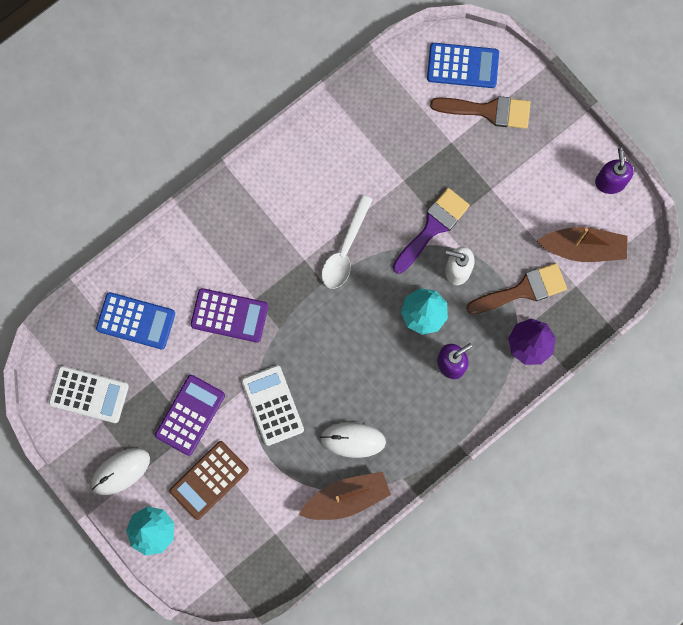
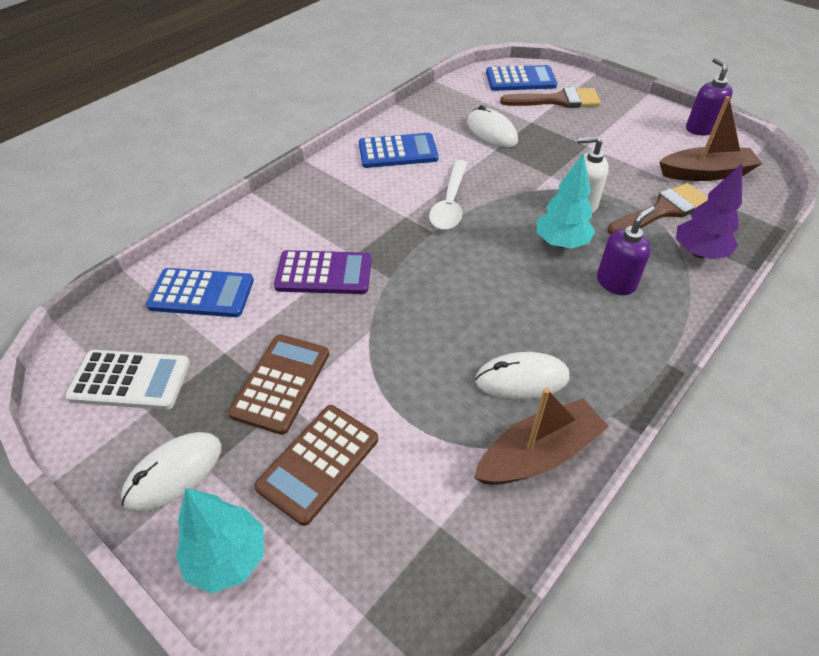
camera: 10 degrees left, 30 degrees down
purple calculator [155,375,225,456] -> brown calculator [228,335,329,435]
white calculator [241,365,304,446] -> none
purple brush [393,188,470,274] -> none
none -> blue calculator [359,133,439,168]
none -> white mouse [467,105,518,147]

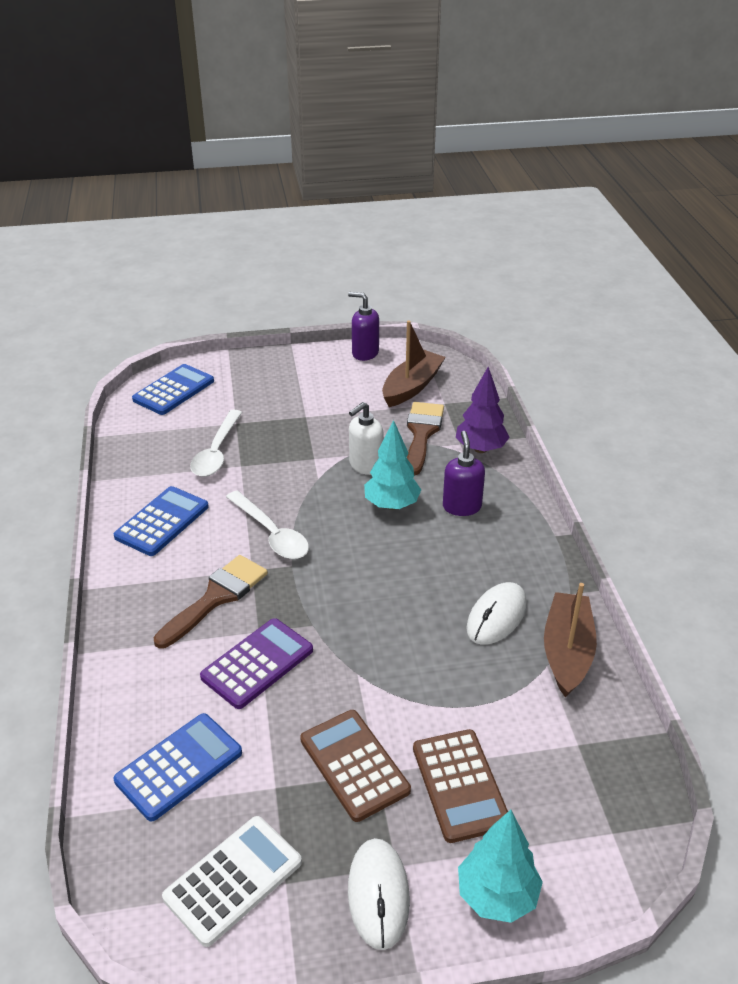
camera: 50 degrees left, 10 degrees down
white mouse [467,105,518,147] -> white spoon [190,410,242,477]
brown brush [500,87,601,108] -> brown brush moved to [154,555,268,648]

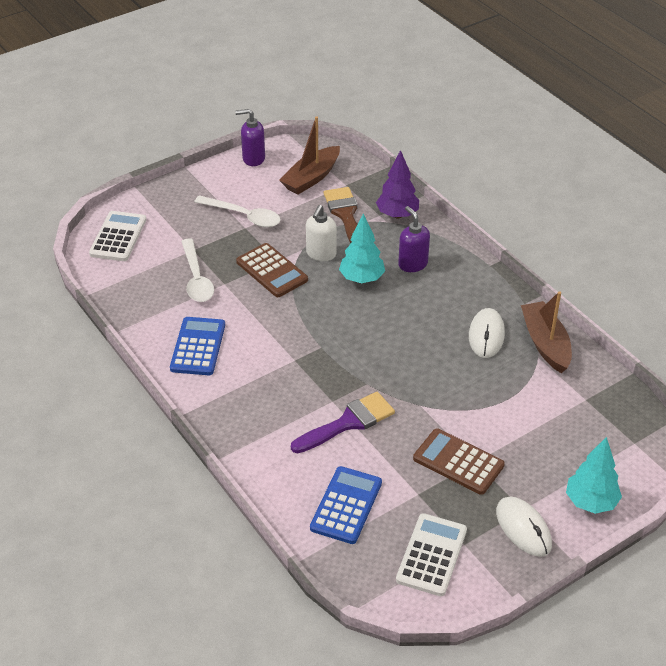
camera: 25 degrees left, 5 degrees up
blue calculator [132,364,214,415] -> white calculator [89,211,146,261]
brown brush [154,555,268,648] -> none
purple calculator [200,618,313,709] -> purple brush [291,392,395,453]
white spoon [226,491,309,559] -> white spoon moved to [194,195,281,227]
brown boat [382,320,446,407] -> brown boat turned 150 degrees counterclockwise [279,116,340,195]
brown calculator [413,729,508,843] -> brown calculator moved to [236,243,308,297]

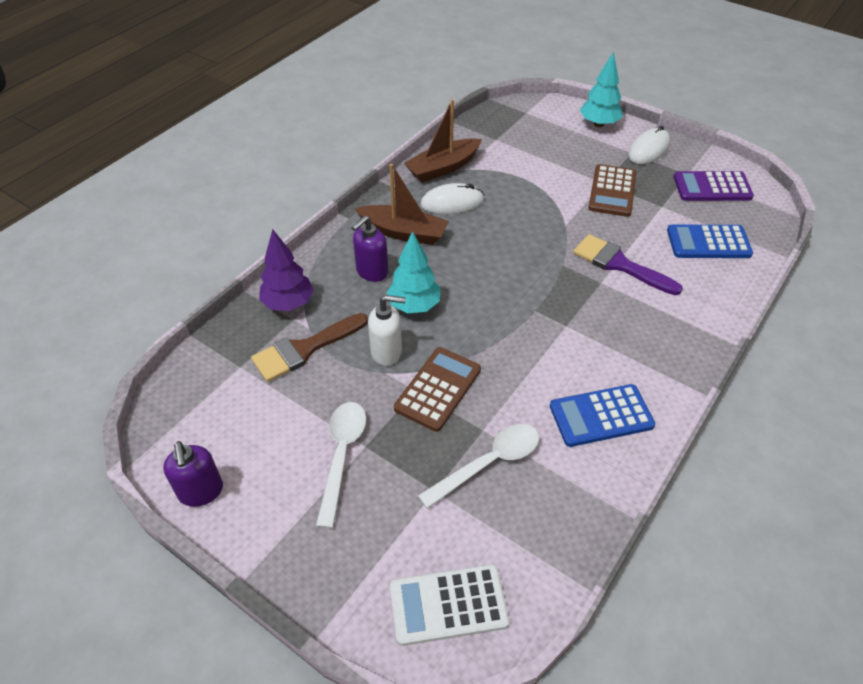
camera: 110 degrees left, 5 degrees up
brown boat [279,116,340,195] -> brown boat moved to [355,164,449,245]
white calculator [396,513,467,596] -> purple calculator [674,171,754,201]

